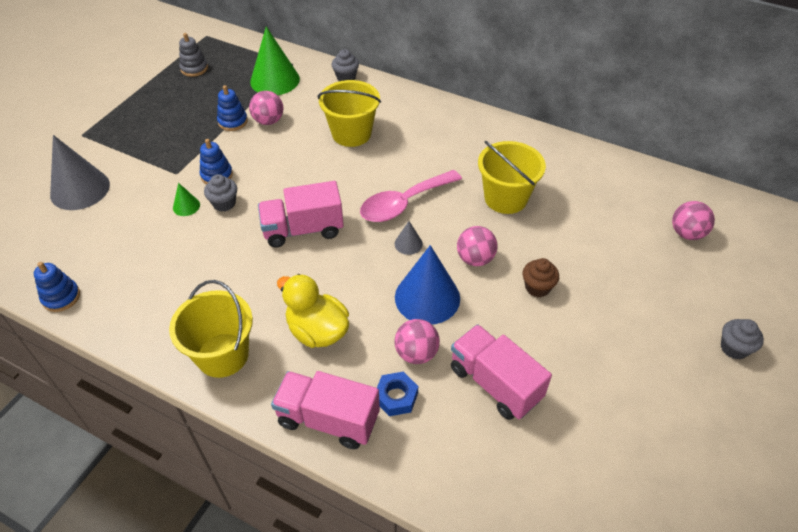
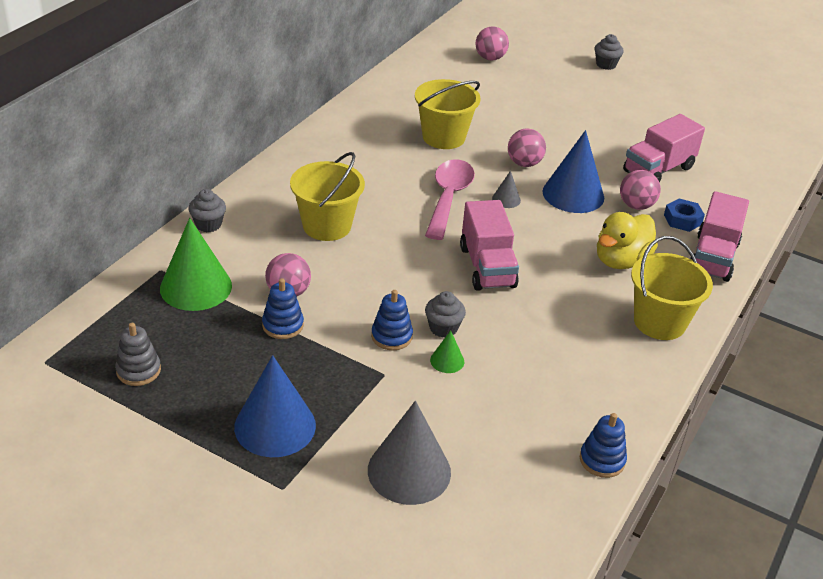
camera: 90 degrees left, 10 degrees down
pink spoon [360,170,462,222] -> pink spoon turned 135 degrees counterclockwise [425,159,475,240]
brown cupcake [523,258,559,297] -> none
none -> blue cone [234,355,316,457]

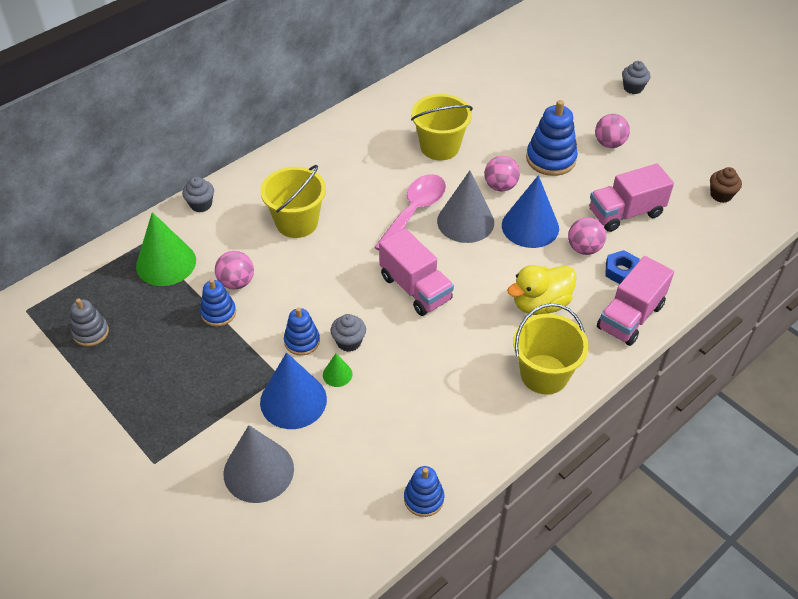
camera: 20 degrees right, 10 degrees up
blue cone [234,355,316,457] -> blue cone moved to [260,352,327,429]
pink truck [460,200,519,291] -> pink truck turned 45 degrees counterclockwise [379,228,454,316]
pink ball [476,26,509,61] -> pink ball moved to [595,114,630,148]
grey cone [492,171,521,208] -> grey cone [437,171,494,243], size x2.19
none -> blue stacking toy [526,100,578,176]
none -> brown cupcake [710,167,742,203]

